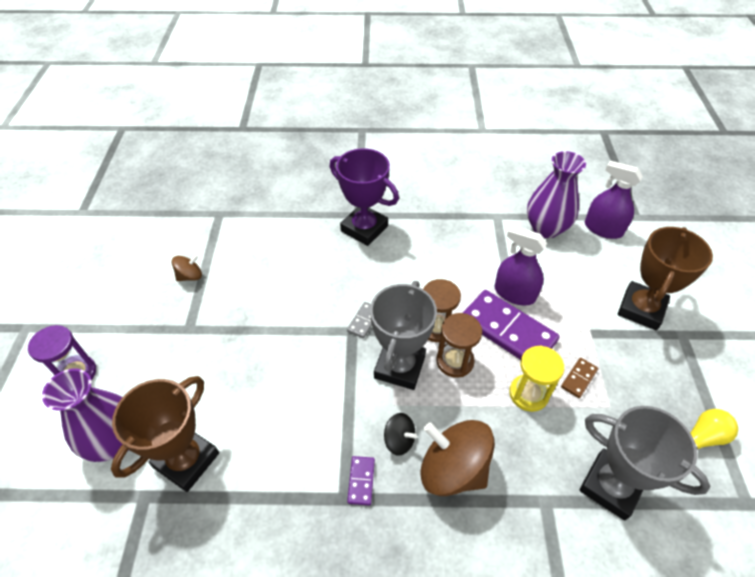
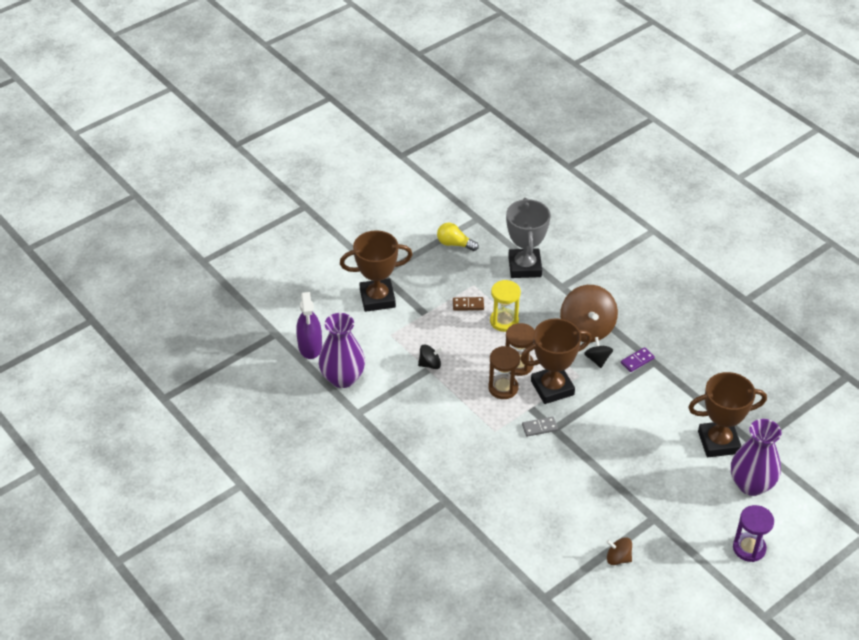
camera: 130 degrees left, 5 degrees down
purple trophy [330,148,399,246] -> none
grey trophy [370,281,437,390] -> brown trophy [520,318,592,404]
purple domino [463,290,560,360] -> none
purple spray bottle [495,226,547,305] -> black spinning top [418,344,443,369]

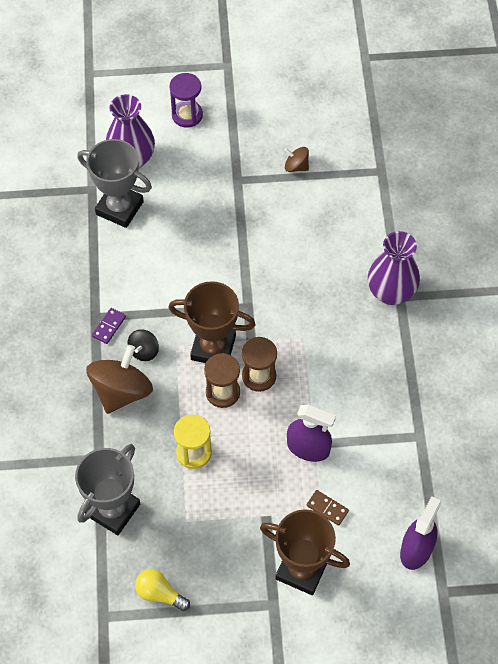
camera: 145 degrees left, 15 degrees up
purple vase [319,313,365,388] -> purple vase moved to [368,231,420,305]
black spinning top [418,344,443,369] -> purple spray bottle [287,405,336,462]
yellow light bulb [437,223,479,251] -> yellow light bulb turned 150 degrees clockwise [135,569,190,611]
brown domino [453,297,484,311] -> brown domino moved to [307,490,349,526]
grey domino [522,417,558,437] -> none
brown spinning top [606,537,632,565] -> brown spinning top turned 150 degrees clockwise [284,147,309,172]
purple domino [621,347,655,372] -> purple domino turned 60 degrees counterclockwise [92,308,126,344]
brown trophy [688,372,767,457] -> grey trophy [77,139,152,228]

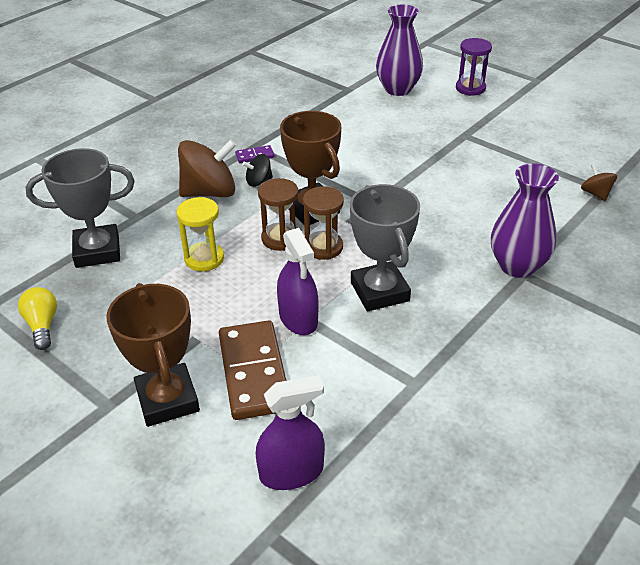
camera: 45 degrees right, 20 degrees down
grey trophy [77,139,152,228] -> grey trophy moved to [350,184,420,311]
brown spinning top [284,147,309,172] -> brown spinning top moved to [581,164,617,201]
brown domino [307,490,349,526] -> brown domino [219,320,286,420], size x2.28

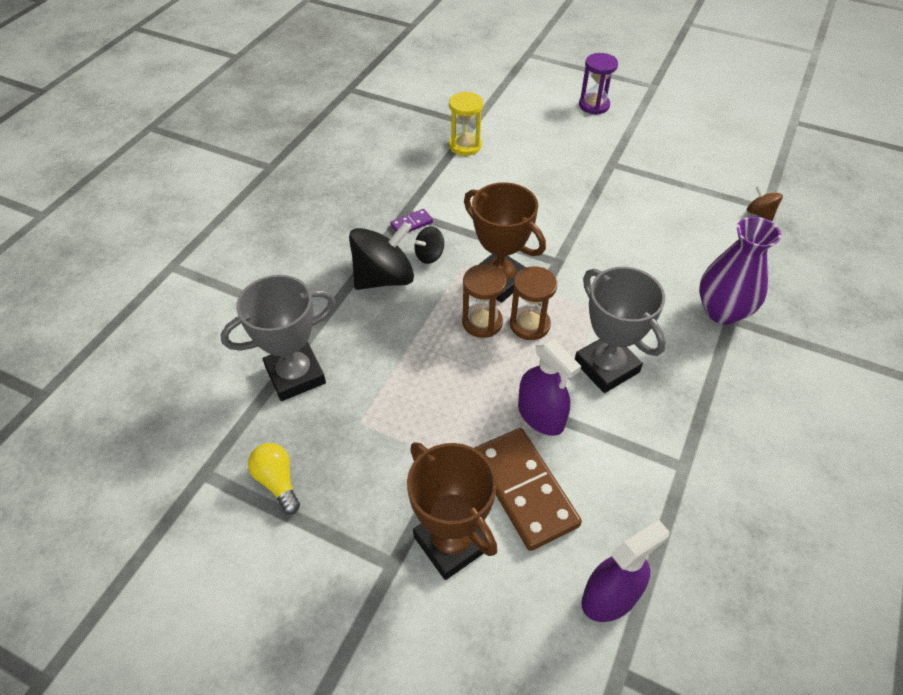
camera: 15 degrees left, 10 degrees up
yellow hourglass [177,197,224,271] -> yellow hourglass moved to [449,91,483,156]
brown spinning top [178,139,236,197] -> black spinning top [349,222,414,290]
purple vase [376,5,423,96] -> none

